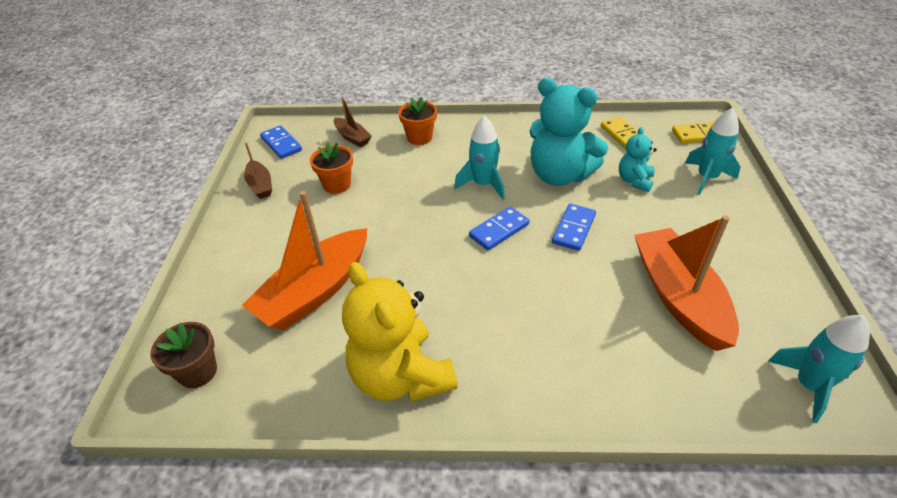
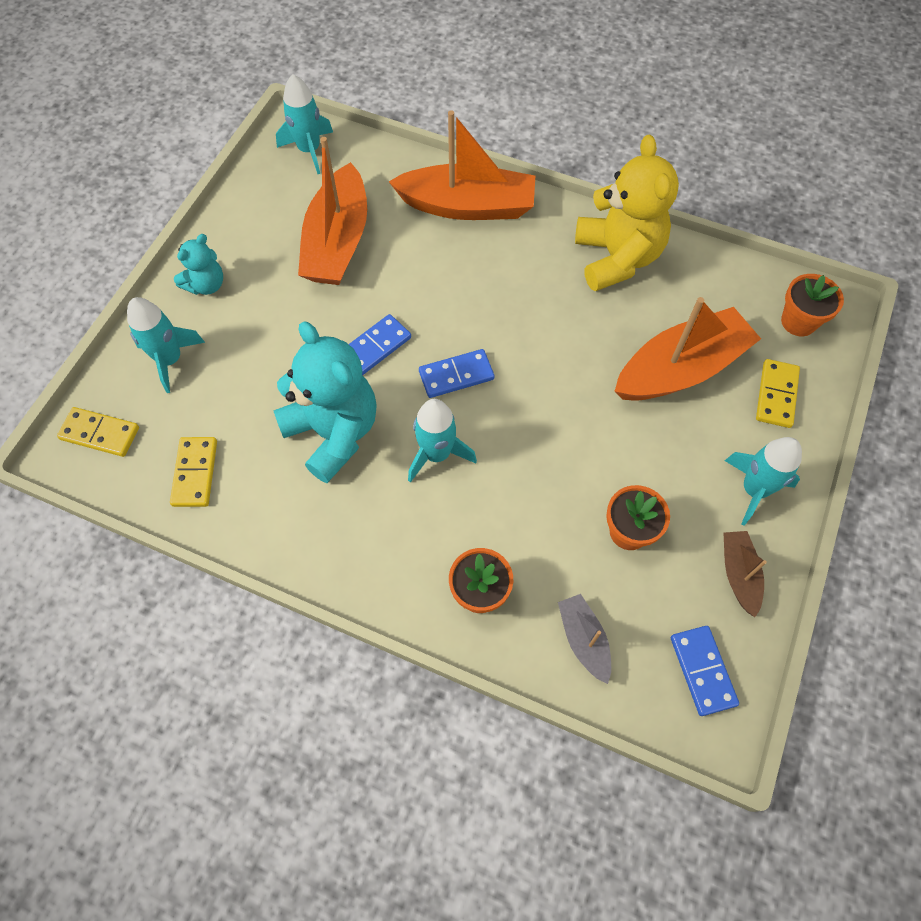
camera: 160 degrees left, 20 degrees up
brown flower pot [150,322,217,388] -> orange flower pot [781,274,844,336]
brown boat [334,96,372,147] -> grey boat [558,594,611,684]
turquoise teddy bear [619,127,657,192] -> turquoise teddy bear moved to [174,234,223,295]
none -> orange boat [389,110,535,220]
none -> turquoise rocket [725,437,802,526]
none -> yellow domino [756,359,800,428]

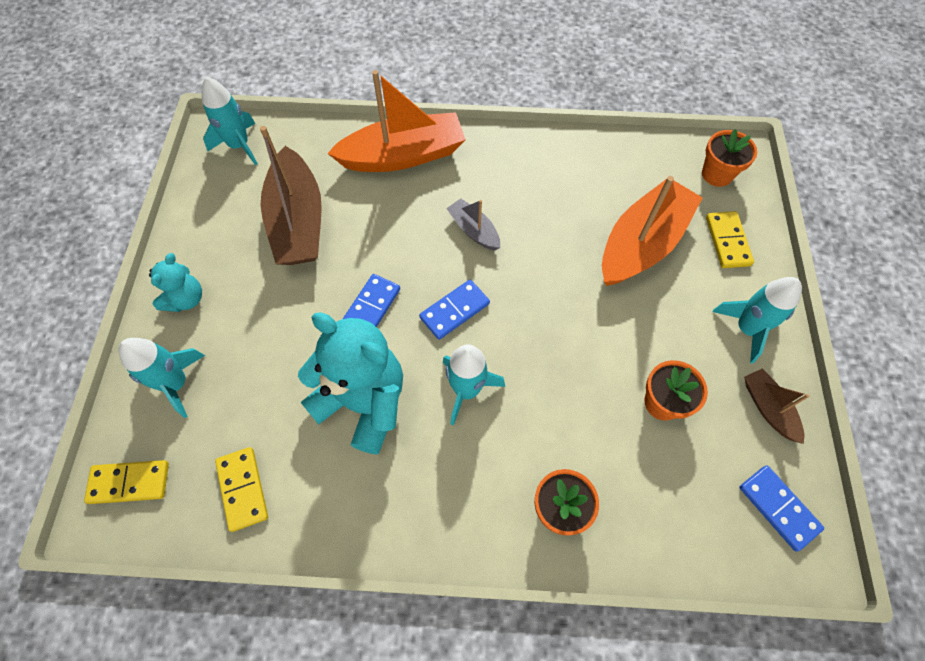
camera: 20 degrees left, 0 degrees up
orange boat [298,137,367,285] -> brown boat [260,126,322,265]
grey boat [558,594,611,684] -> grey boat moved to [446,198,500,250]
yellow teddy bear [575,135,679,291] -> none

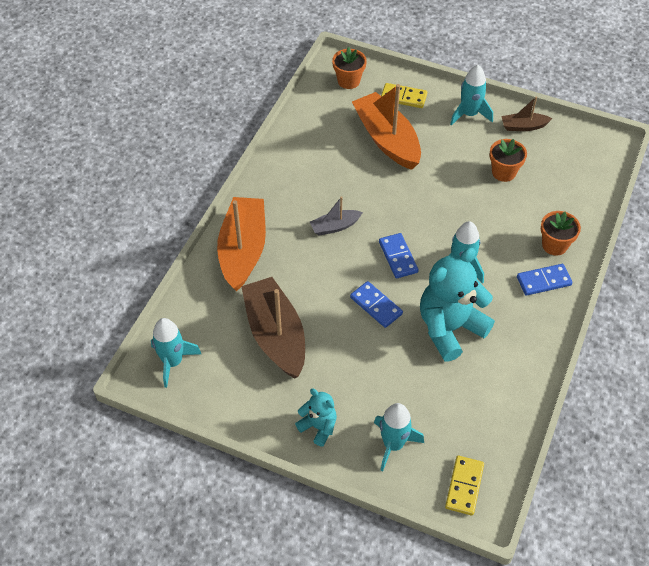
camera: 70 degrees left, 10 degrees down
yellow domino [215,447,268,532] -> none
brown boat [260,126,322,265] -> brown boat turned 120 degrees counterclockwise [241,277,305,379]
blue domino [739,466,824,551] -> blue domino moved to [517,264,573,296]

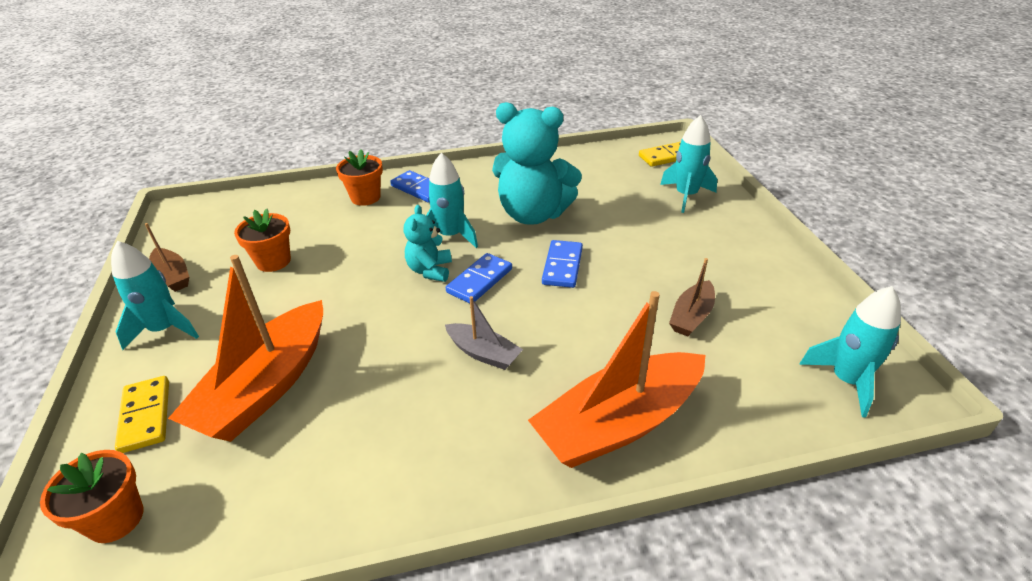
camera: 125 degrees left, 15 degrees down
brown boat [241,277,305,379] -> brown boat [669,258,715,336], size x0.49
turquoise teddy bear [295,389,337,447] -> turquoise teddy bear moved to [404,205,452,282]

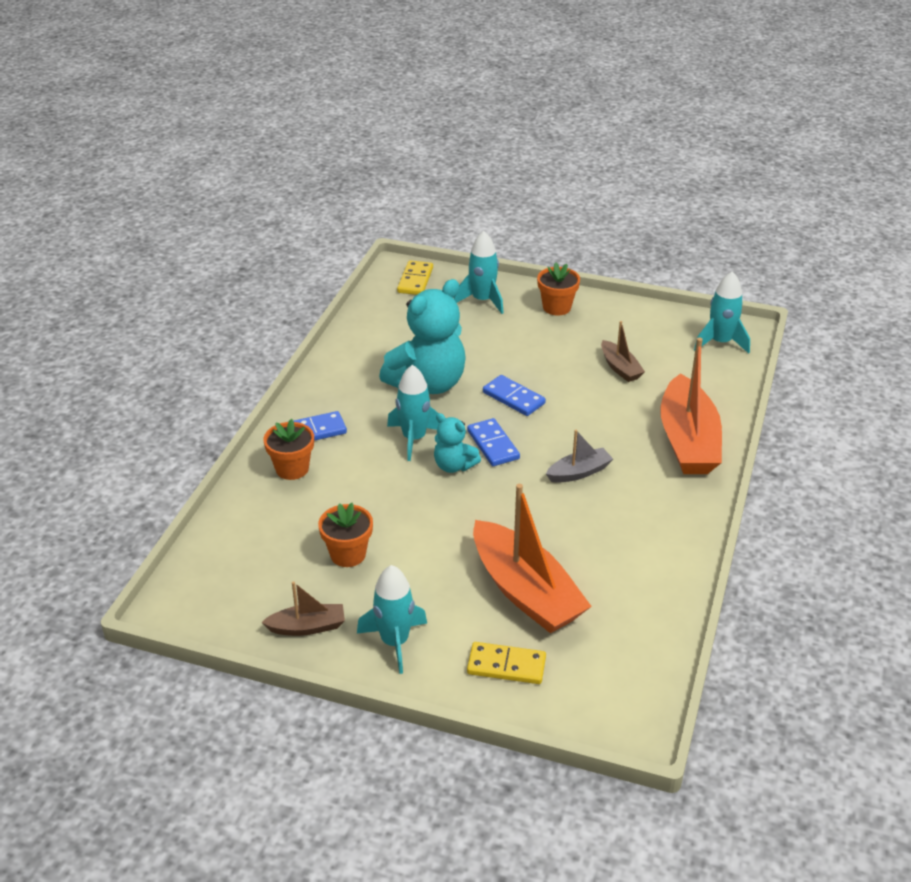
camera: 60 degrees left, 0 degrees up
orange flower pot [40,450,144,543] -> orange flower pot moved to [537,262,580,316]

